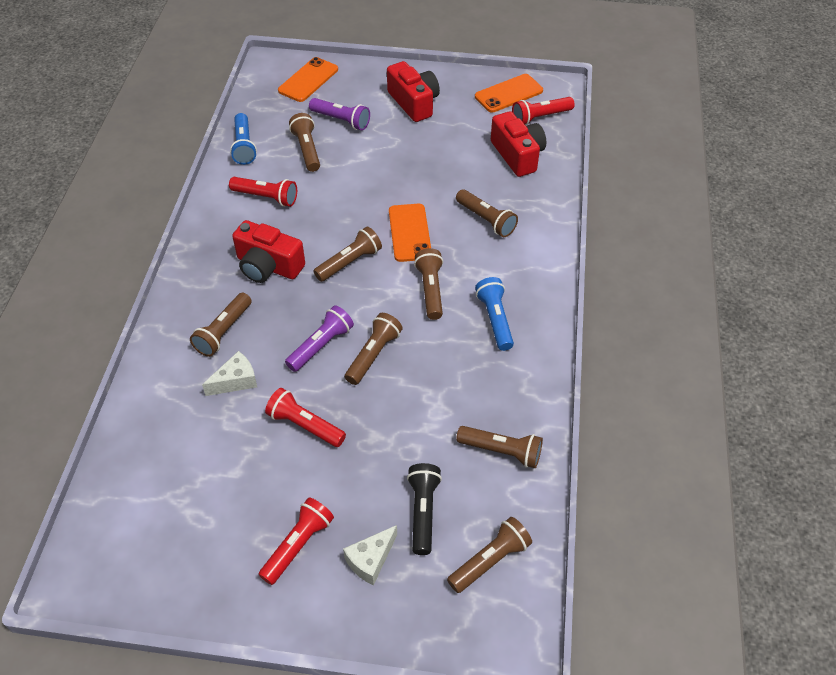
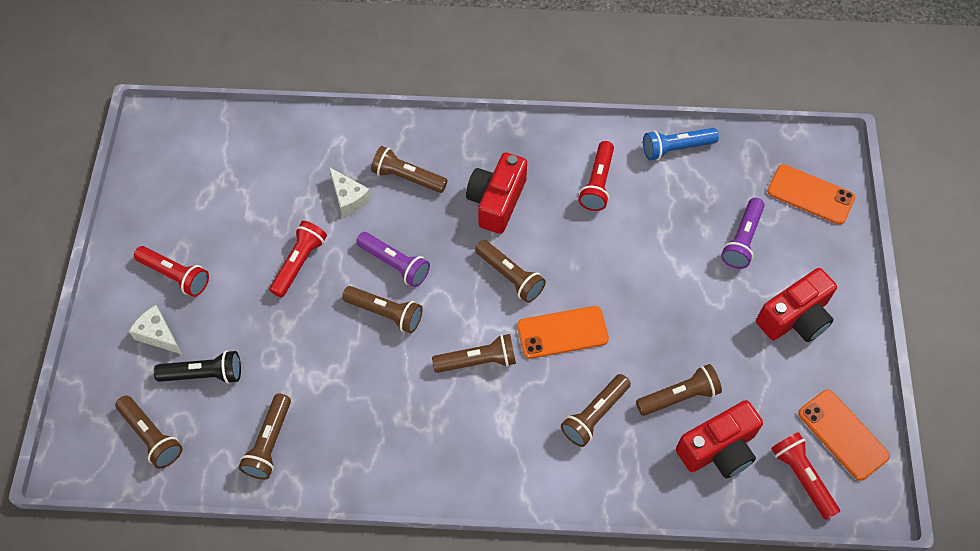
camera: 85 degrees right, 10 degrees up
brown flashlight [289,113,320,172] -> brown flashlight moved to [636,364,722,416]
blue flashlight [475,277,514,351] -> none

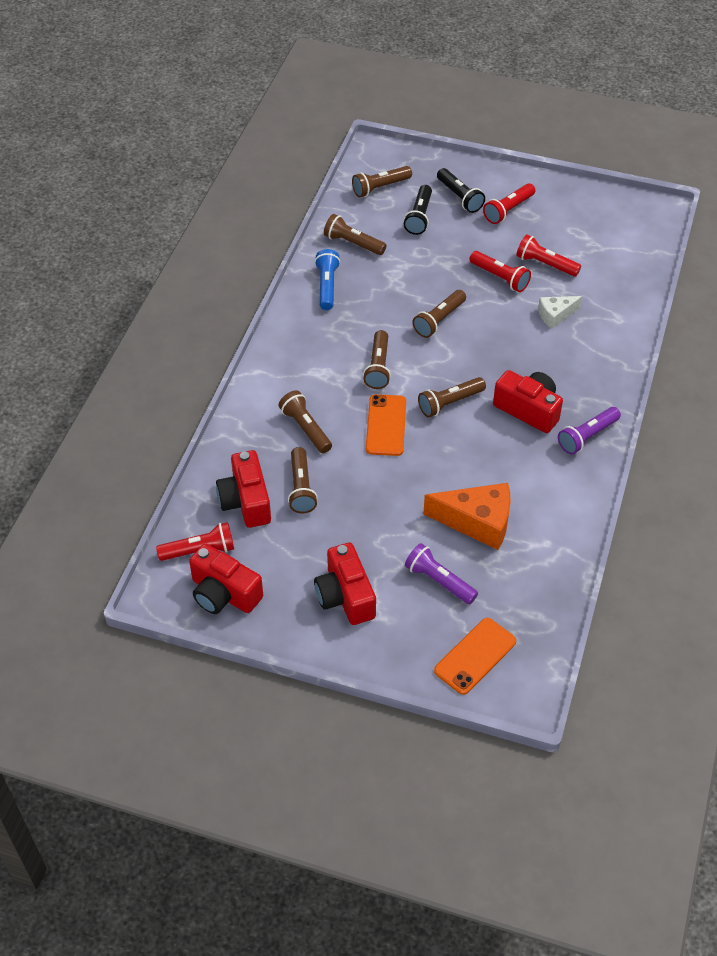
camera: 105 degrees right, 10 degrees down
white cheese [129,305,182,354] -> black flashlight [437,168,485,213]
purple flashlight [356,232,430,287] -> purple flashlight moved to [558,407,621,454]
brown flashlight [371,146,448,193] -> none
red flashlight [579,141,614,211] -> red flashlight moved to [516,234,581,277]
blue flashlight [643,128,719,160] -> blue flashlight moved to [314,249,340,310]
orange phone [798,390,890,481] -> red camera [189,544,263,614]
none -> orange cheese [423,483,511,550]

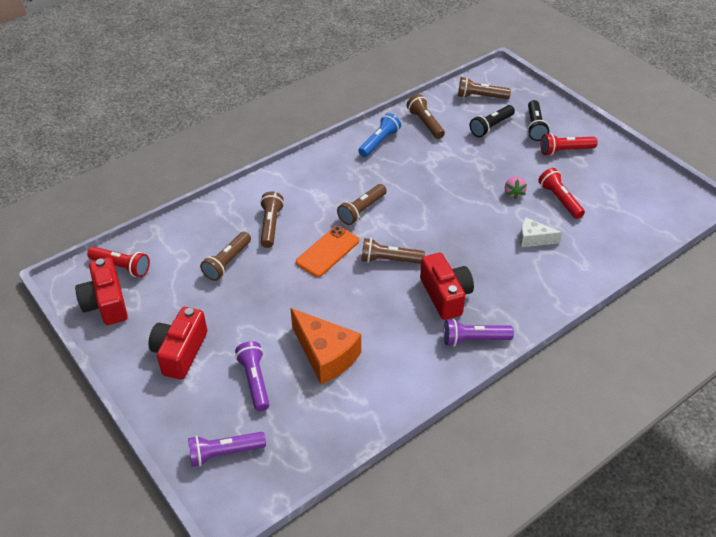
camera: 35 degrees right, 5 degrees down
red camera [216,450,271,528] -> none
brown flashlight [412,290,466,338] -> none
orange phone [434,618,516,695] -> purple flashlight [188,432,266,467]
red flashlight [469,251,531,292] -> pink strawberry [505,176,527,199]

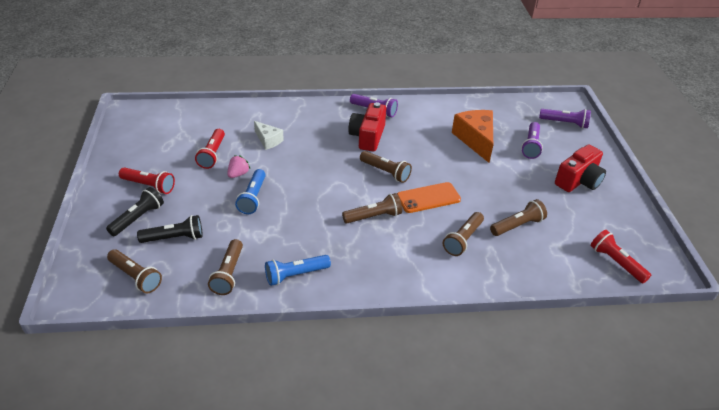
camera: 150 degrees left, 5 degrees down
red camera [75,257,128,325] -> none
none -> blue flashlight [235,169,266,214]

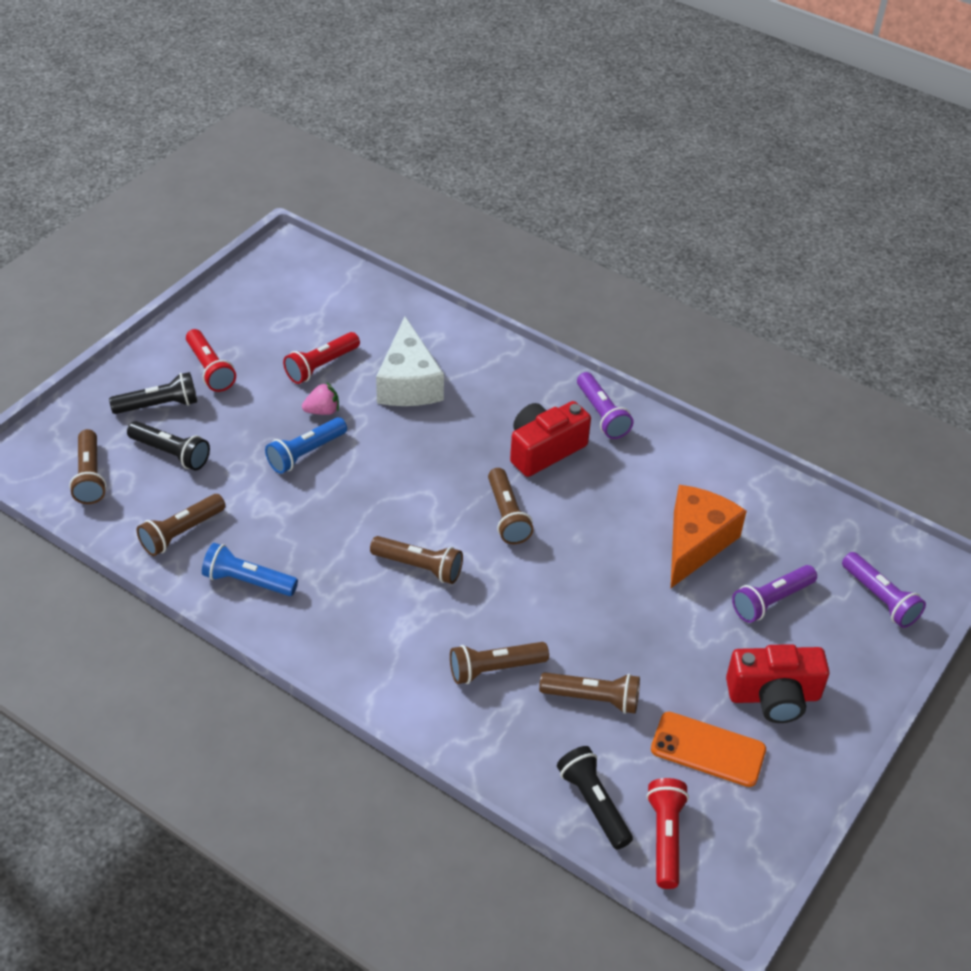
camera: 40 degrees right, 5 degrees up
white cheese [254,121,284,150] -> white cheese [376,317,444,406], size x1.76
orange phone [397,182,461,213] -> orange phone moved to [651,712,766,787]
none -> black flashlight [557,746,633,849]

